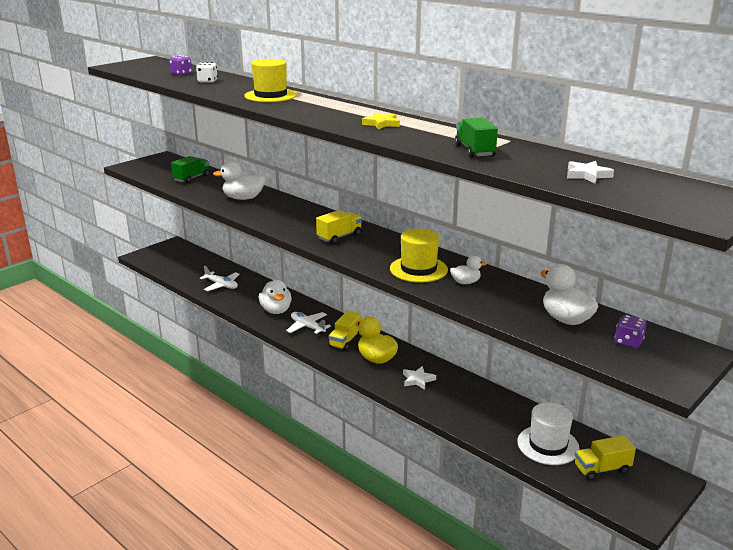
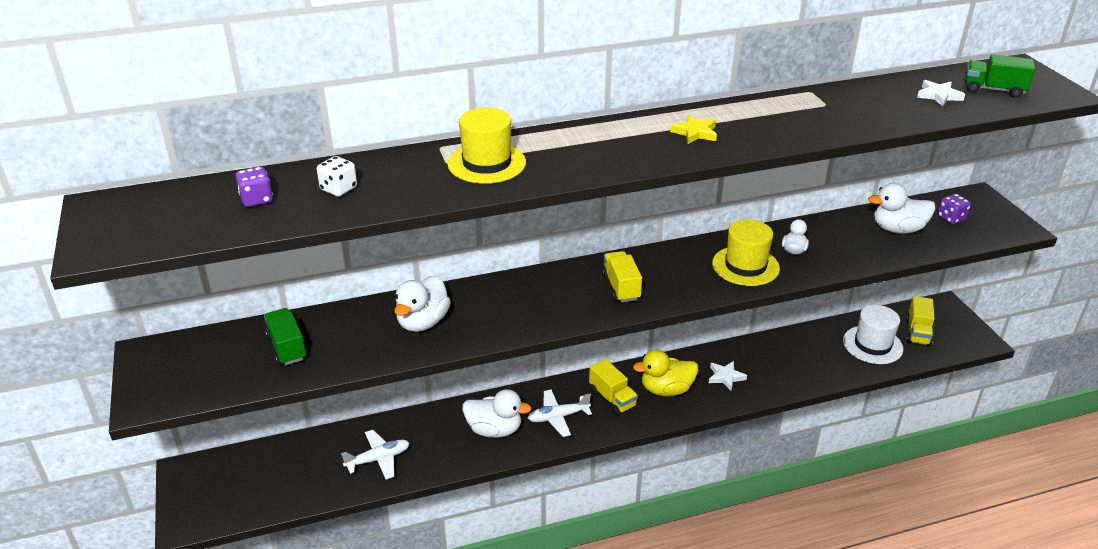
camera: 60 degrees left, 10 degrees up
green truck [455,118,498,158] -> green truck moved to [965,55,1035,98]

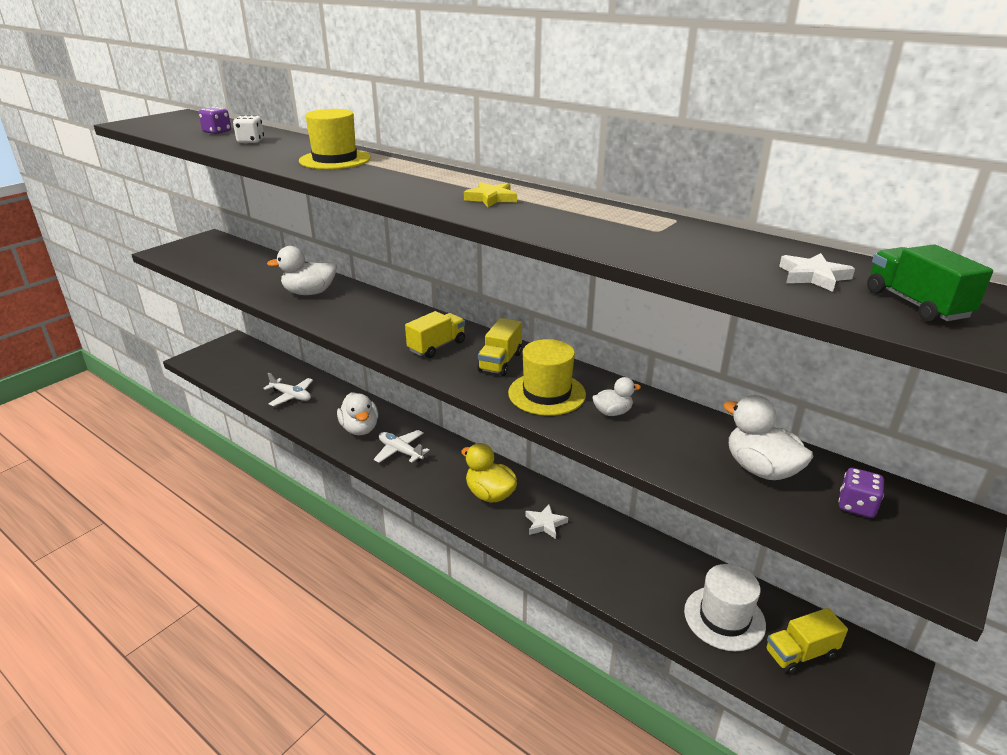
camera: 55 degrees right, 5 degrees down
green truck [264,308,307,365] -> none
yellow truck [589,359,638,415] -> yellow truck moved to [477,318,522,376]

